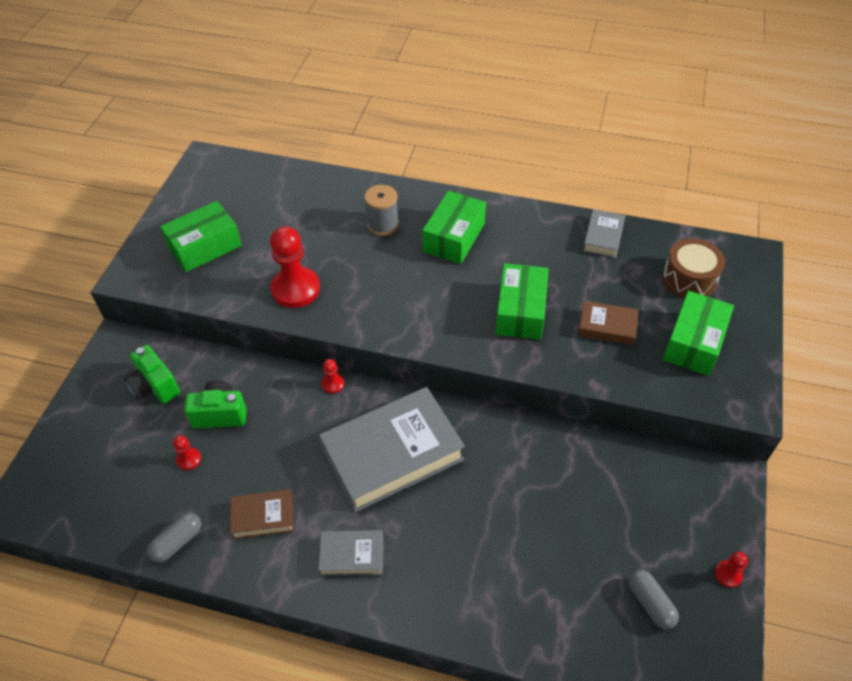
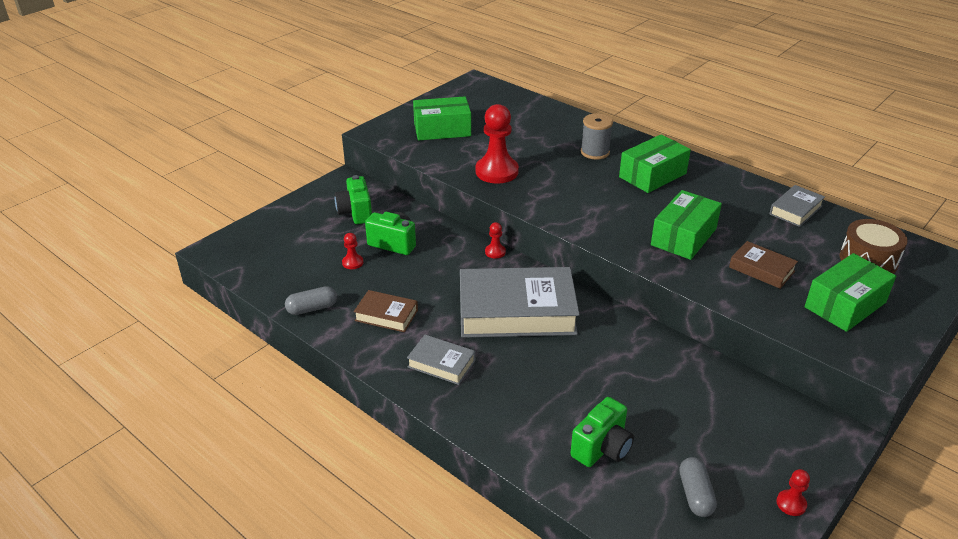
camera: 25 degrees right, 15 degrees down
none -> green camera [570,397,634,467]

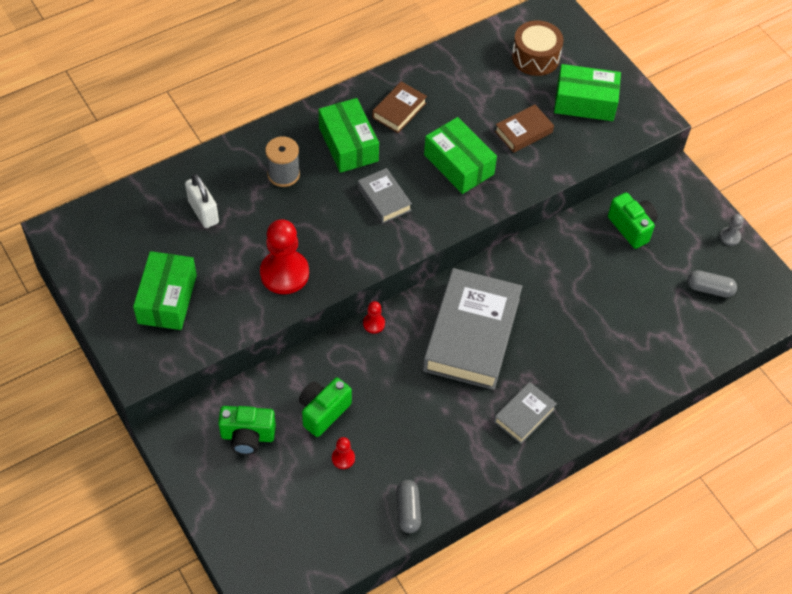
camera: 75 degrees left, 20 degrees up
brown book [354,290,418,332] -> brown book moved to [372,81,427,133]
green camera [570,397,634,467] -> green camera moved to [608,193,658,249]
grey book [769,185,825,227] -> grey book moved to [358,168,412,224]
red pawn [776,469,810,516] -> grey pawn [720,214,744,246]
green box [805,253,896,332] -> green box turned 60 degrees counterclockwise [554,64,621,121]
none -> white padlock [185,174,219,228]

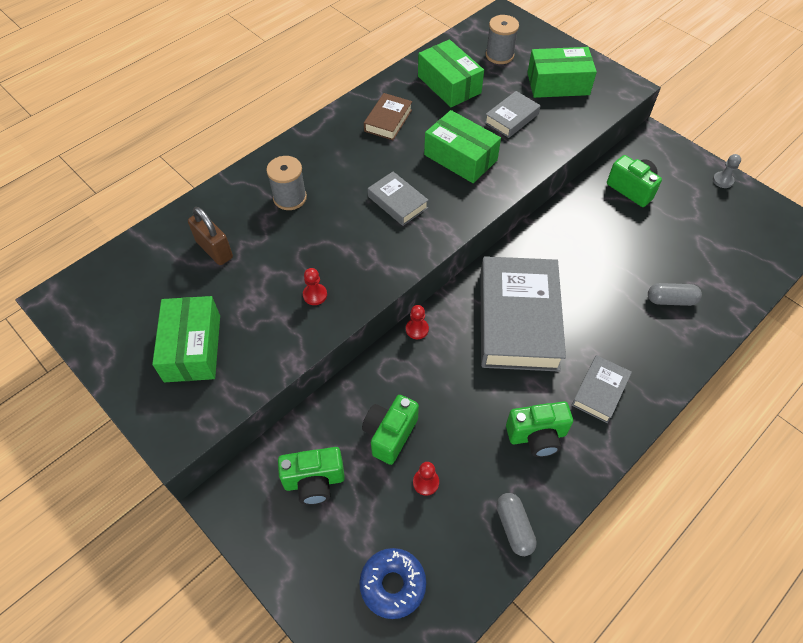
camera: 10 degrees left, 0 degrees up
white padlock [185,174,219,228] -> brown padlock [188,207,233,265]
red pawn [260,219,309,294] -> red pawn [303,268,327,305], size x0.46
green box [319,98,379,173] -> green box moved to [418,39,484,107]
brown book [495,104,554,153] -> grey book [485,91,541,138]
brown drum [512,20,564,76] -> grey spool [486,15,519,64]
grey capsule [687,270,737,298] -> grey capsule moved to [648,283,702,306]
none -> blue donut [359,548,426,619]
none -> green camera [506,401,573,457]

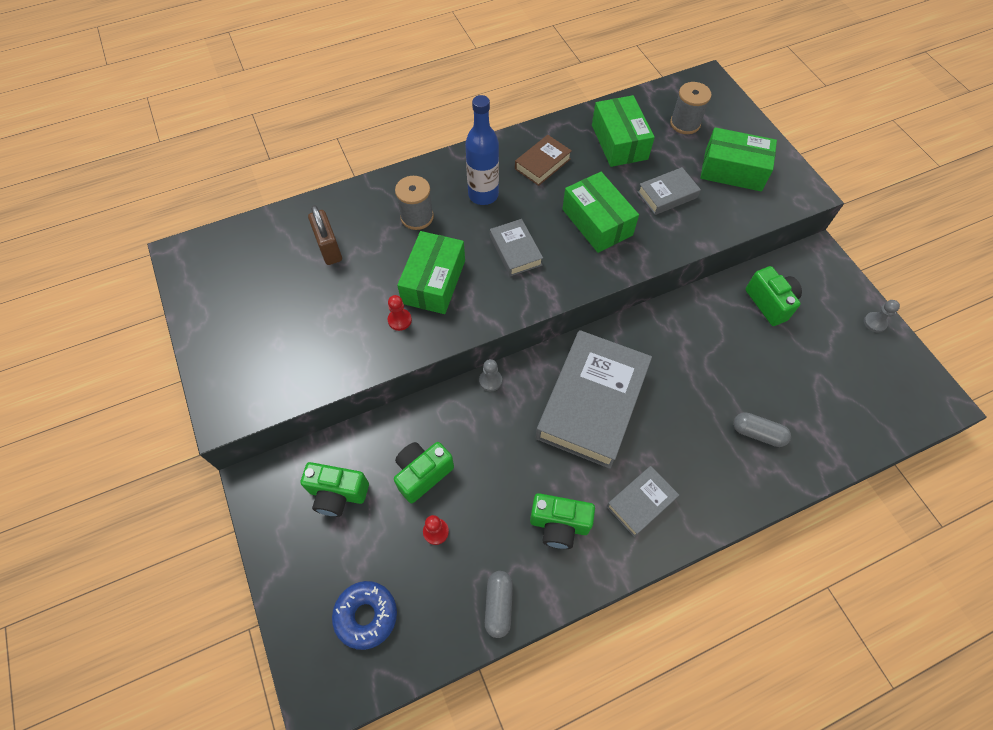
camera: 20 degrees right, 5 degrees up
green box [152,296,220,382] -> green box moved to [397,231,465,314]
red pawn [406,305,429,339] -> grey pawn [479,359,502,391]
none -> blue bottle [465,95,499,205]

